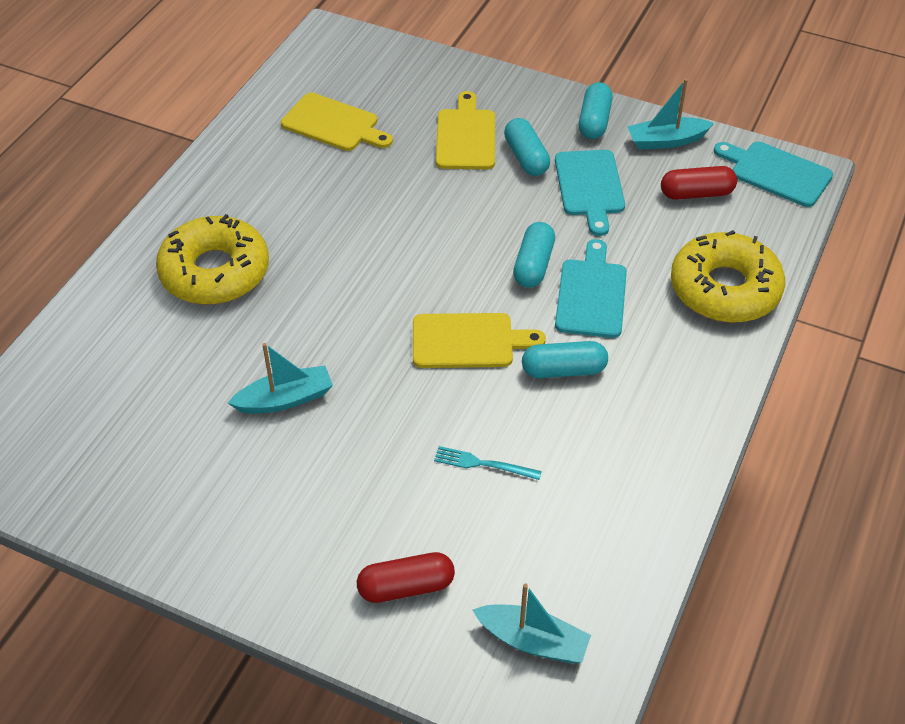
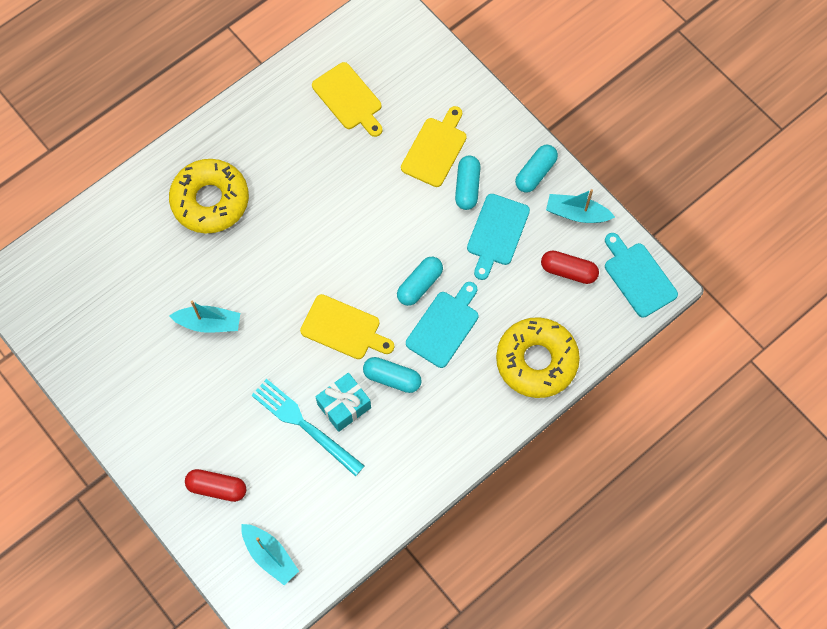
camera: 25 degrees right, 20 degrees up
turquoise fork [434,446,542,480] -> turquoise fork [251,379,365,477], size x1.88
none -> turquoise gift [315,373,371,432]

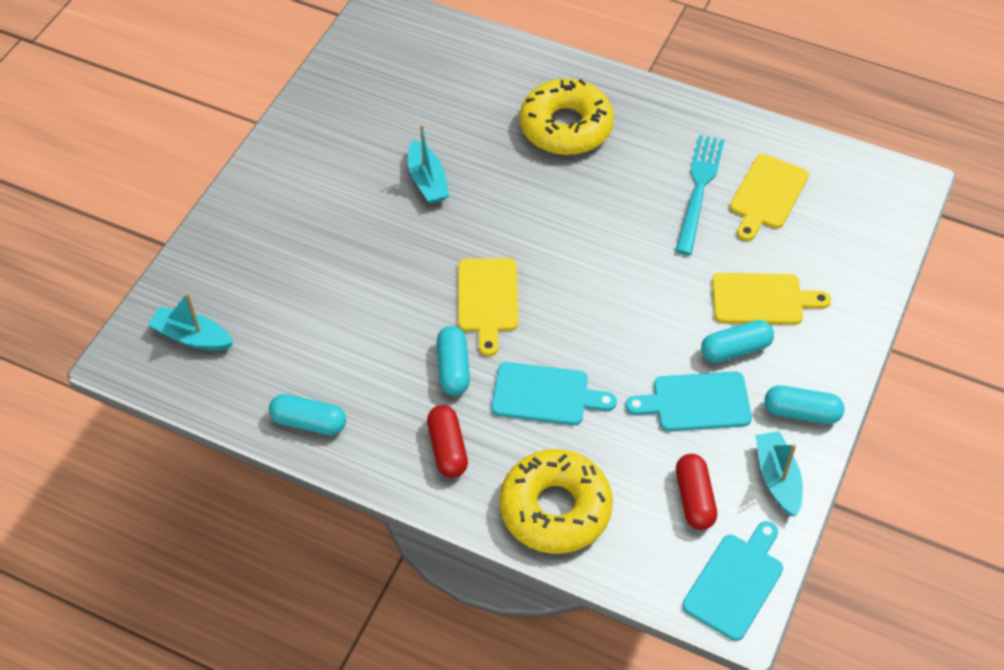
camera: 65 degrees right, 15 degrees down
red capsule [185,469,246,502] -> red capsule moved to [427,405,468,478]
turquoise boat [241,524,299,585] -> turquoise boat turned 90 degrees clockwise [148,293,234,350]
turquoise fork [251,379,365,477] -> turquoise fork moved to [675,135,724,255]
turquoise gift [315,373,371,432] -> none
turquoise capsule [397,257,443,306] -> turquoise capsule moved to [269,394,346,435]

